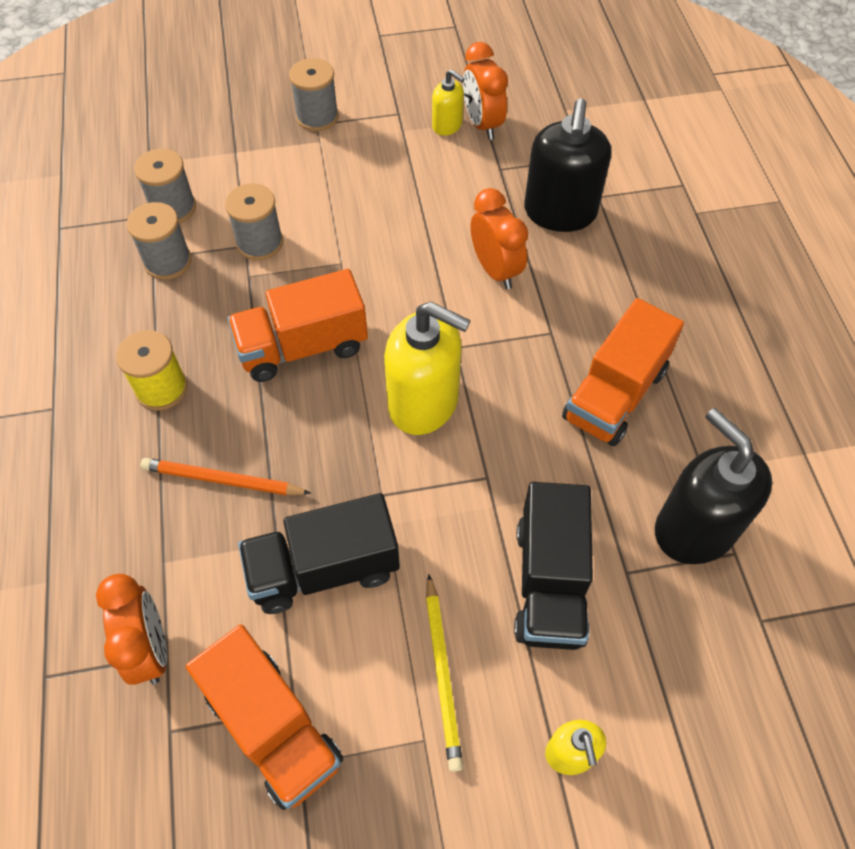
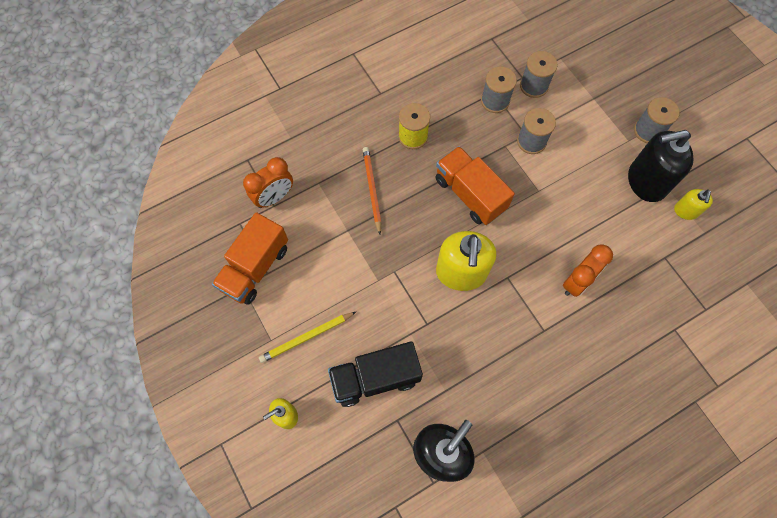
camera: 70 degrees right, 10 degrees up
black truck [238,493,400,614] -> none
orange clock [463,42,508,140] -> none
black soap dispenser [524,98,611,232] -> black soap dispenser moved to [628,130,694,202]
orange truck [562,298,684,446] -> none

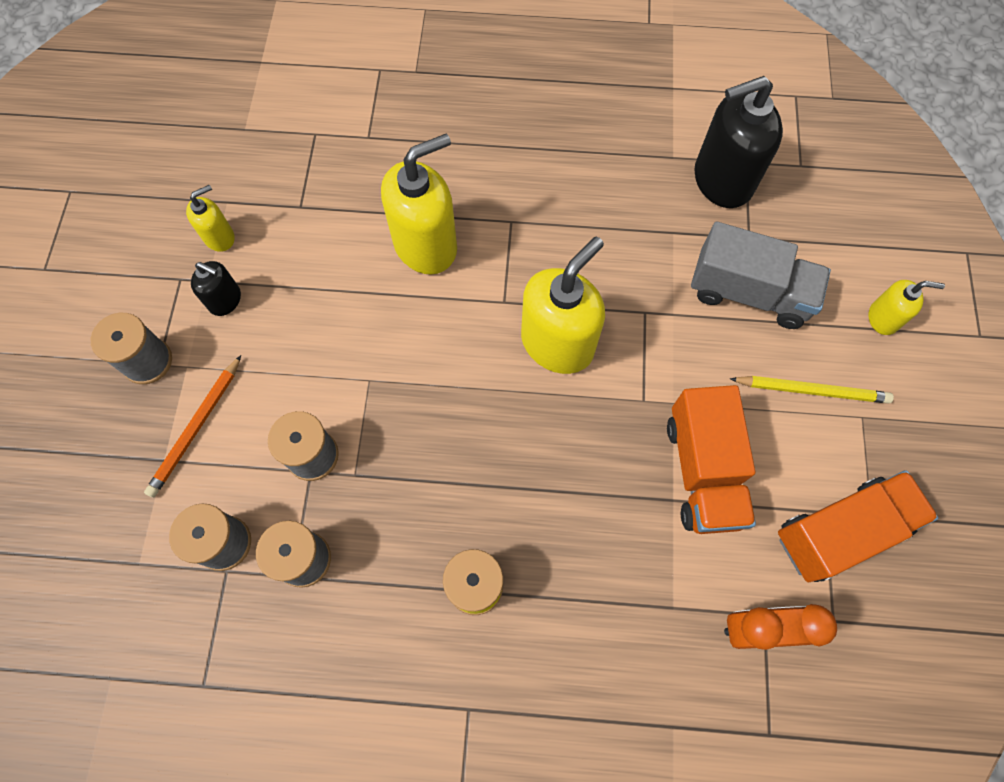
camera: 145 degrees left, 0 degrees up
black truck [328,342,423,407] -> grey truck [691,222,831,329]
orange pencil [363,147,382,234] -> orange pencil moved to [144,355,241,498]
orange truck [435,146,515,225] -> orange truck moved to [667,385,756,534]
orange clock [563,244,613,297] -> yellow soap dispenser [381,134,457,275]
black soap dispenser [628,130,694,202] -> black soap dispenser [191,261,241,316], size x0.50

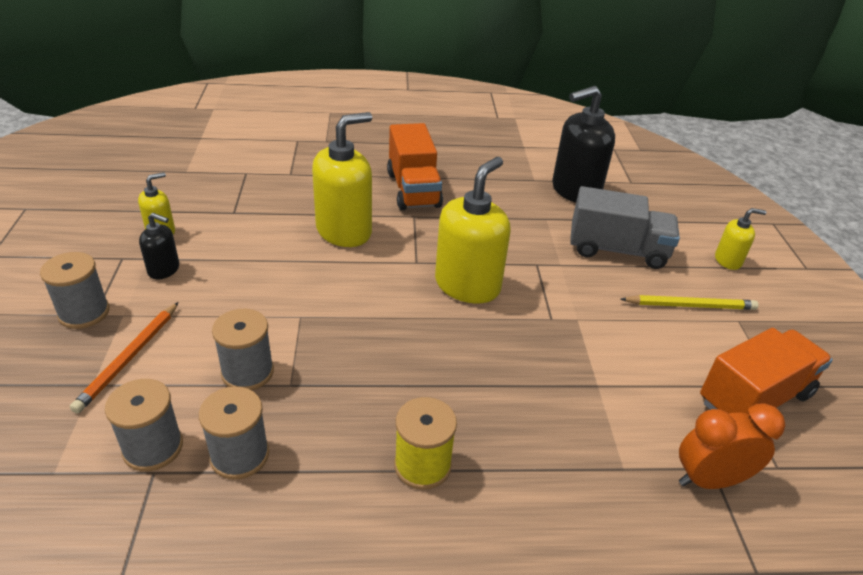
camera: 10 degrees left, 30 degrees down
orange truck [667,385,756,534] -> orange truck moved to [387,123,443,210]

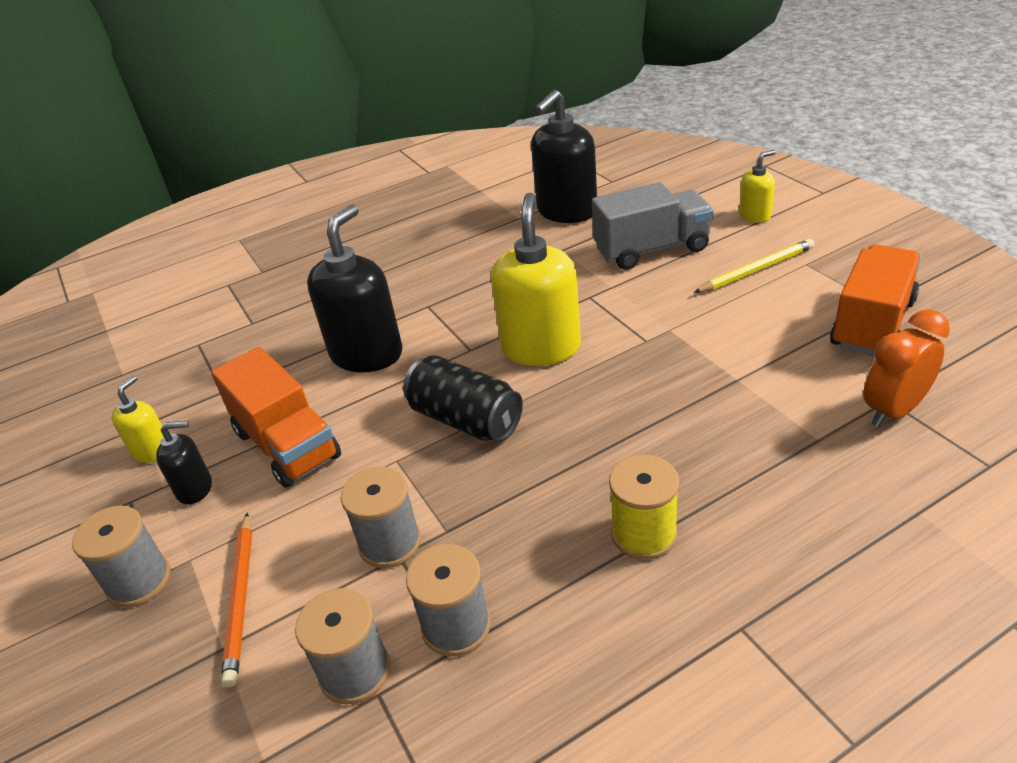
camera: 20 degrees left, 0 degrees up
yellow soap dispenser [312,112,372,247] -> black soap dispenser [307,204,402,372]
orange truck [387,123,443,210] -> orange truck moved to [211,347,341,488]
none -> black can [403,355,523,442]

